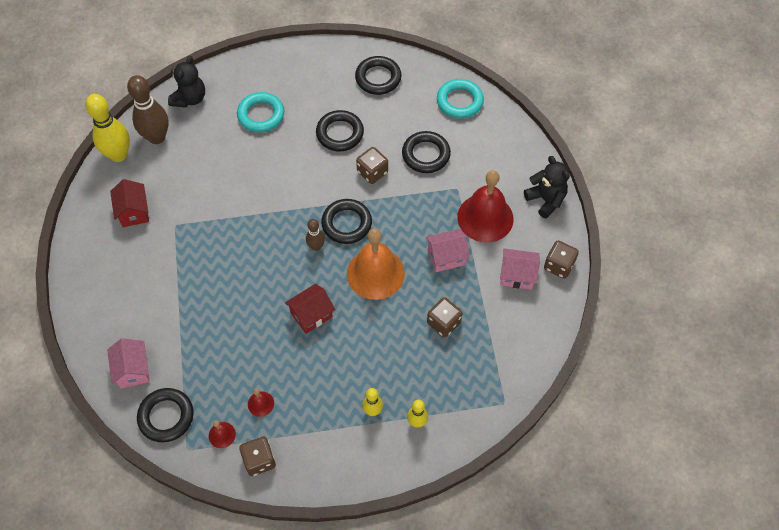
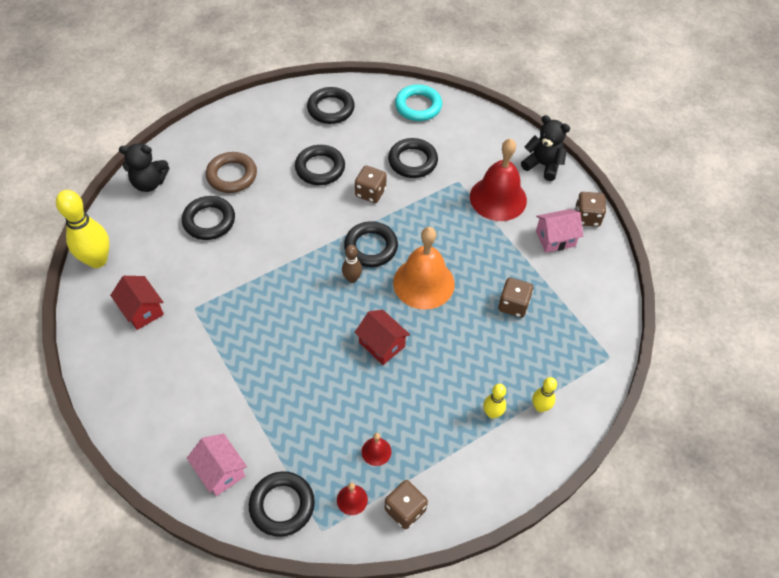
camera: 25 degrees left, 5 degrees down
brown bowling pin [127,75,169,144] -> none
black teddy bear [168,56,205,108] -> black teddy bear turned 90 degrees clockwise [119,143,169,192]
turquoise ring [237,92,284,132] -> brown ring [206,152,257,193]
red house [285,284,335,334] -> red house turned 75 degrees counterclockwise [354,310,410,365]
pink house [426,229,470,272] -> none
none -> black ring [182,196,235,240]

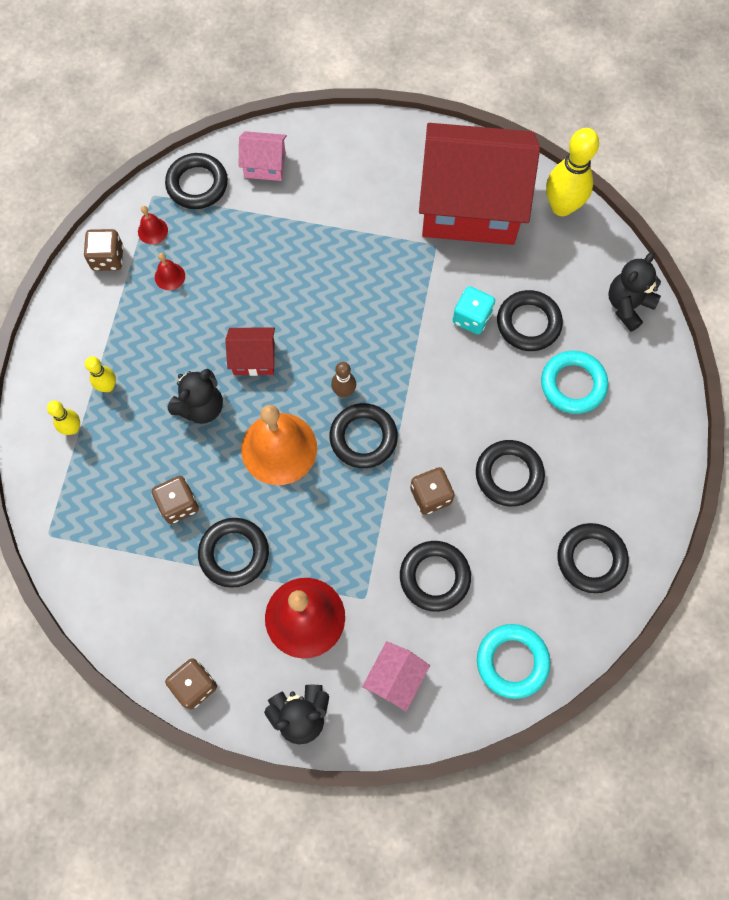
camera: 135 degrees right, 15 degrees up
red house [110,276,164,330] -> red house [419,123,540,245], size x2.40
brown ring [206,152,257,193] -> turquoise ring [541,351,608,414]
pink house [536,209,583,253] -> pink house moved to [362,641,430,712]
none -> black teddy bear [168,369,223,424]
none -> black ring [198,518,269,588]
none -> turquoise dice [453,286,495,334]

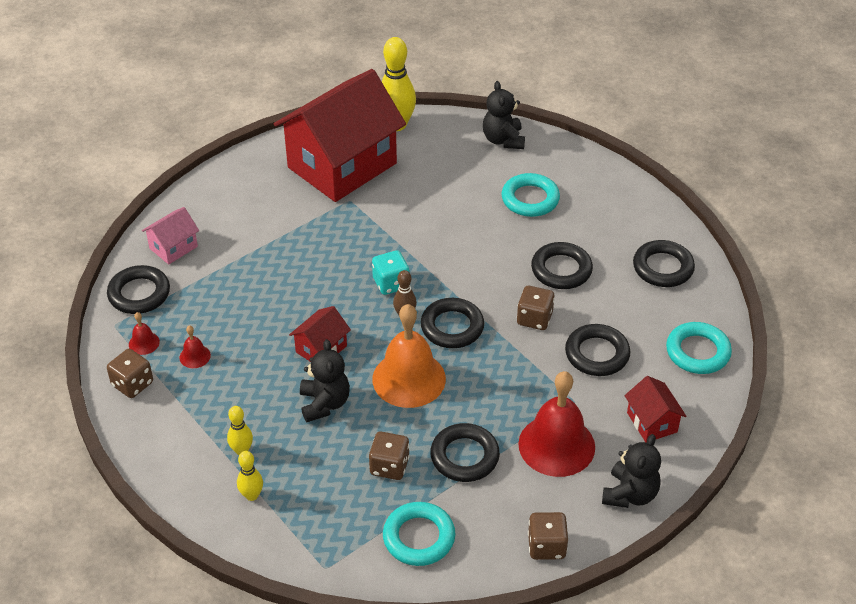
camera: 50 degrees left, 25 degrees down
pink house [362,641,430,712] -> red house [625,376,687,443]
turquoise dice [453,286,495,334] -> turquoise dice moved to [372,250,409,295]
black ring [497,290,563,351] -> none
none -> turquoise ring [383,502,456,566]

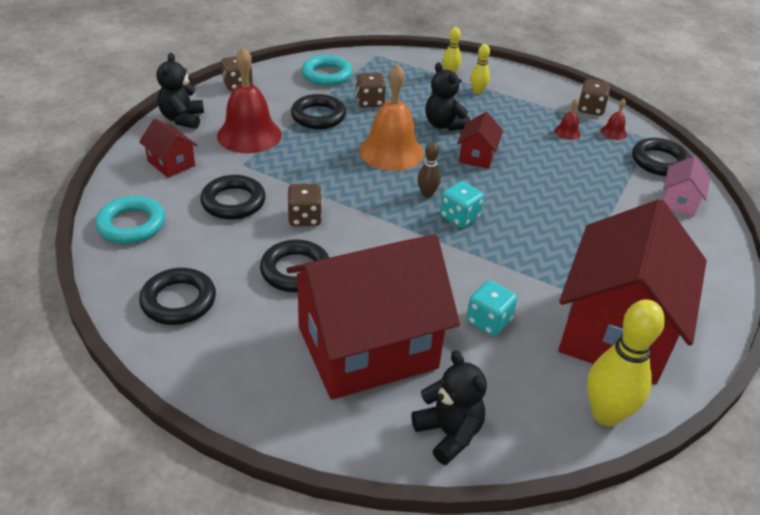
camera: 155 degrees right, 5 degrees down
black ring [421,298,484,348] -> none
turquoise ring [502,173,560,217] -> red house [287,235,460,400]
none -> turquoise dice [466,280,517,336]

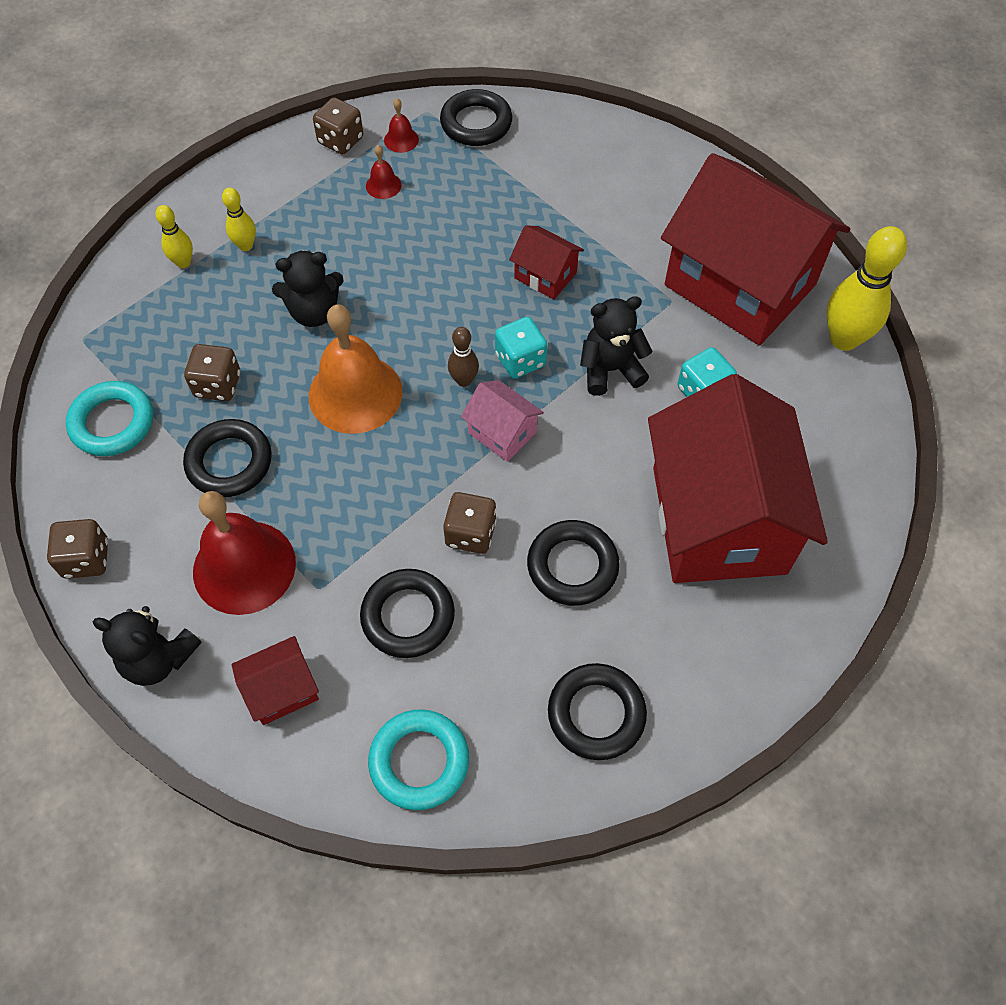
camera: 70 degrees left, 20 degrees up
black teddy bear [411,350,487,465] -> black teddy bear moved to [580,296,653,396]
red house [457,112,503,169] -> red house moved to [509,225,584,299]
pink house [663,156,710,217] -> pink house moved to [461,380,544,462]

